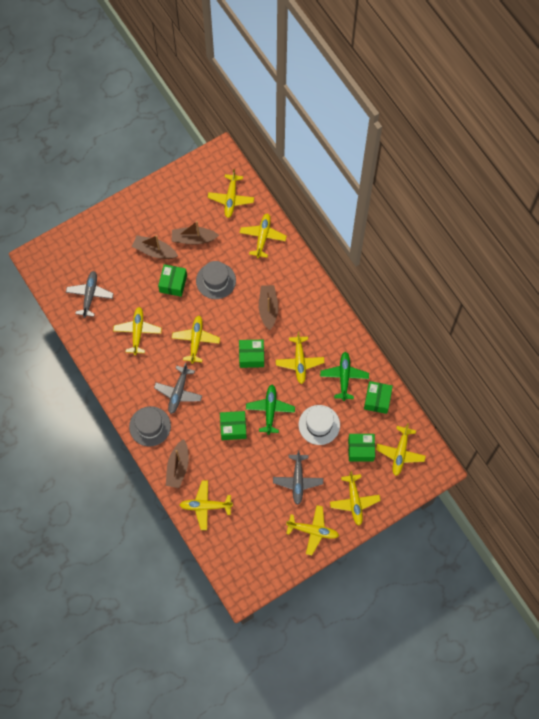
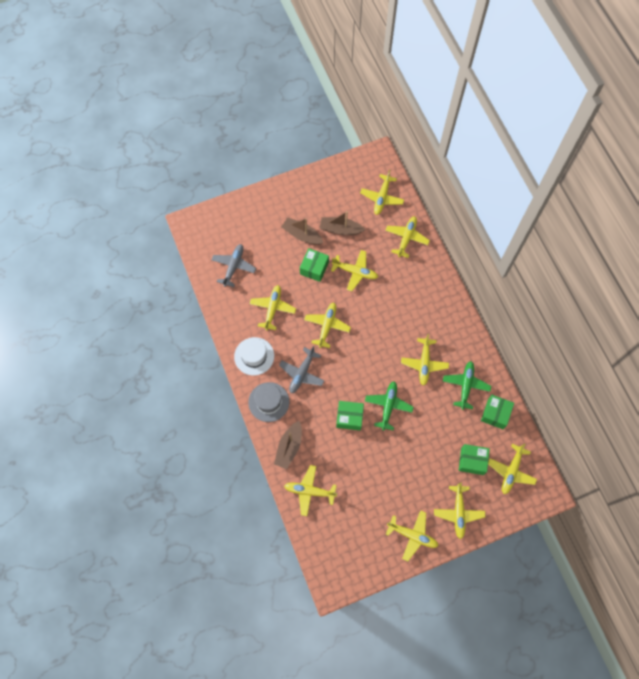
camera: 10 degrees right, 0 degrees up
grey hat [196,261,236,299] -> yellow plane [331,250,378,291]
green box [239,340,264,368] -> none
brown boat [259,285,278,330] -> none
grey plane [273,450,323,505] -> none
white hat [299,405,340,445] -> white hat moved to [234,337,274,376]

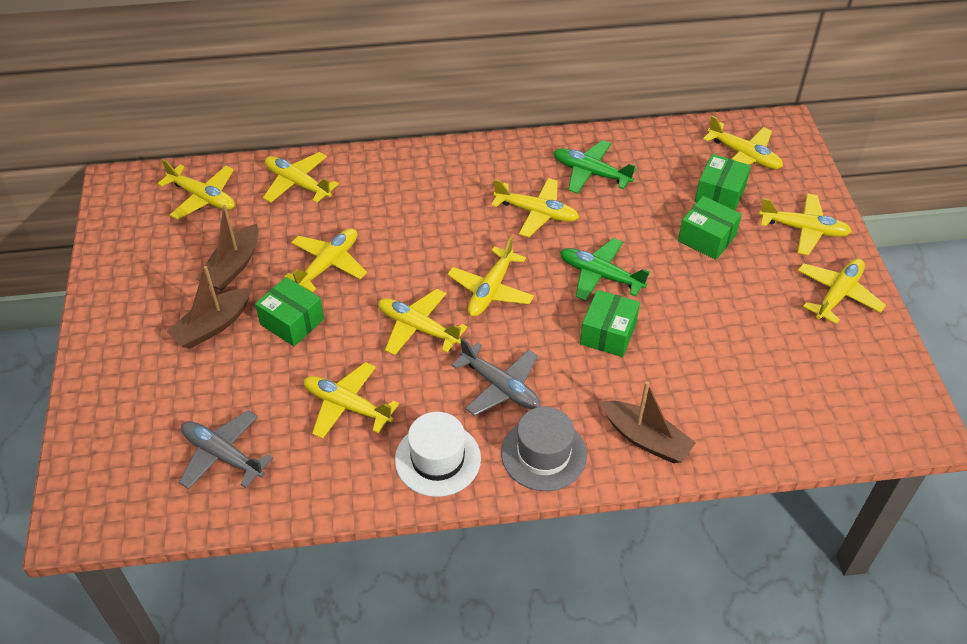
camera: 75 degrees left, 20 degrees down
yellow plane [284,465,337,516] -> yellow plane moved to [447,237,534,317]
green box [481,395,514,429] -> green box moved to [678,196,742,260]

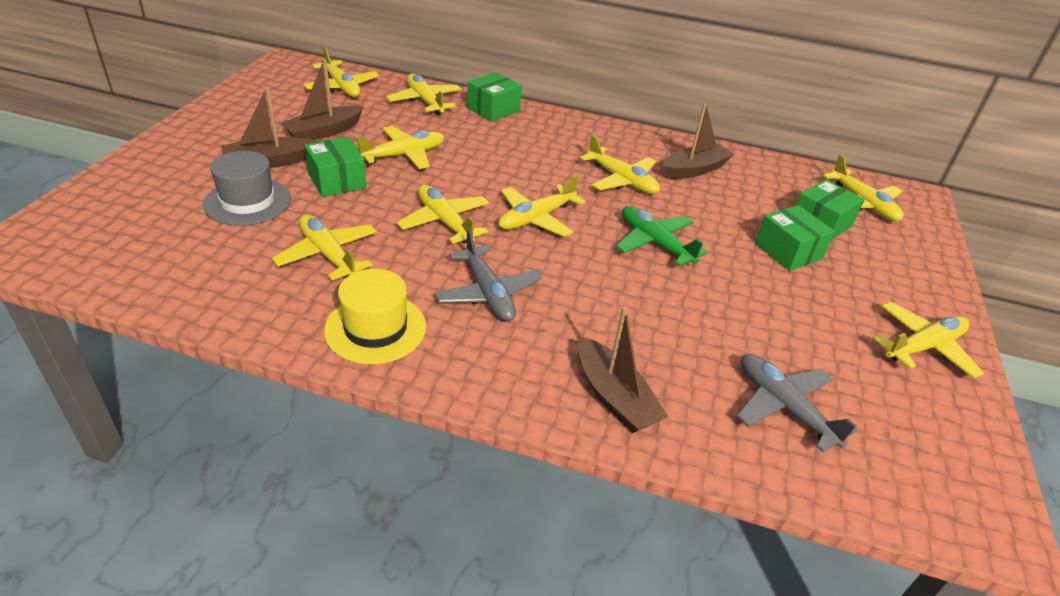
camera: 20 degrees right, 10 degrees down
grey plane [179,410,273,489] -> grey plane moved to [737,354,857,452]
white hat [395,412,481,497] -> yellow hat [324,269,426,364]
grey hat [501,407,587,491] -> grey hat moved to [203,151,291,226]
green plane [553,140,637,194] -> brown boat [662,104,734,179]
green box [580,290,640,357] -> green box moved to [467,72,522,122]
yellow plane [759,193,852,255] -> none

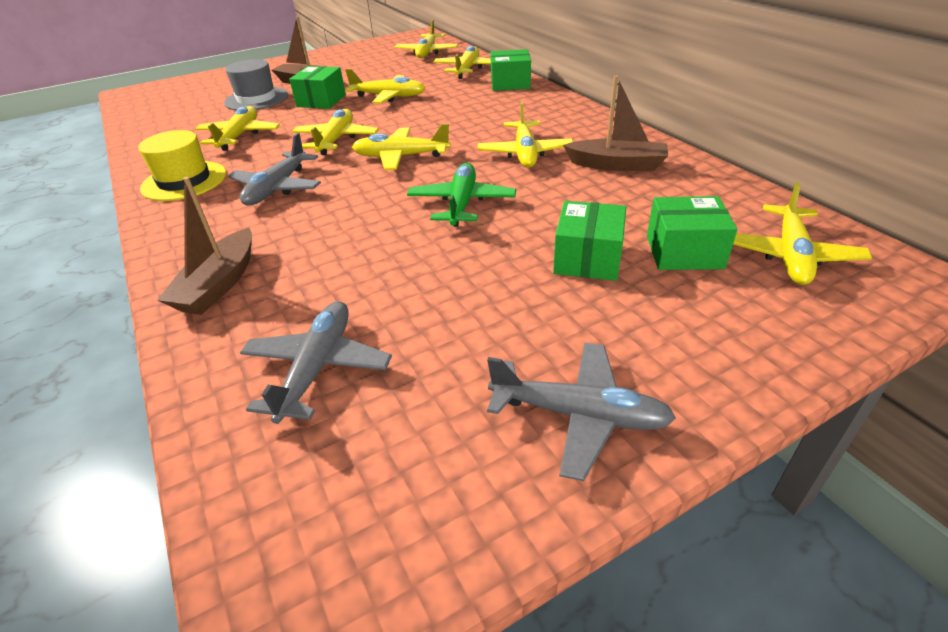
camera: 50 degrees right, 0 degrees up
brown boat [281,59,364,140] -> none
yellow plane [873,302,984,379] -> grey plane [487,342,676,481]

